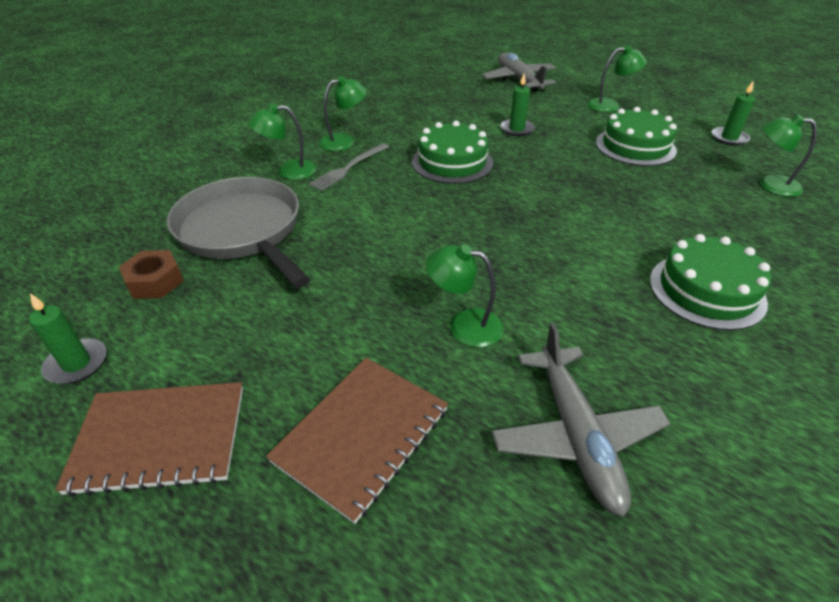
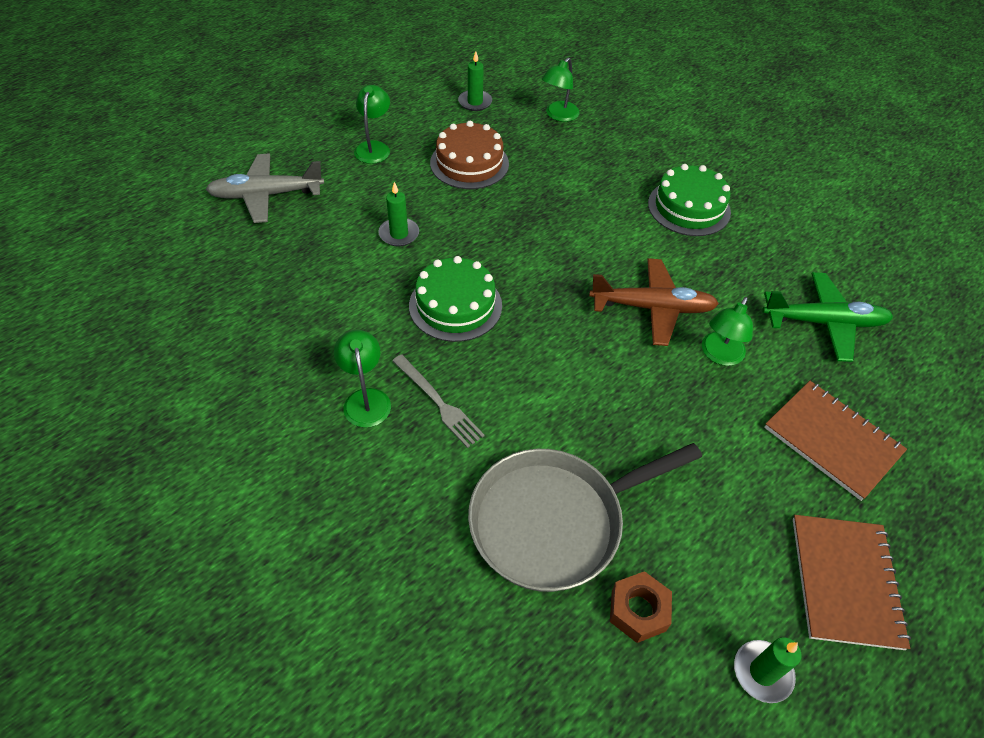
camera: 80 degrees left, 10 degrees up
green lamp [248,104,317,180] -> none
grey plane [492,323,670,517] -> green plane [762,272,893,362]
green cake [596,107,677,166] -> brown cake [430,121,509,189]
none -> brown plane [589,258,719,346]

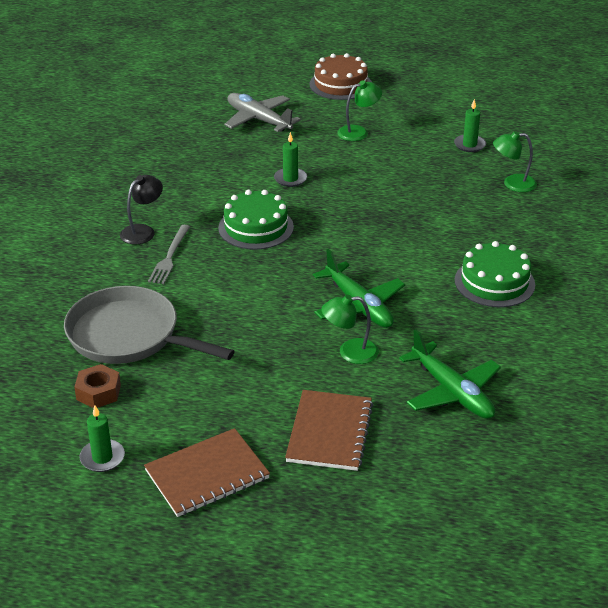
camera: 55 degrees right, 15 degrees down
green lamp [334,330,391,428] -> black lamp [120,175,163,244]
brown cake [430,121,509,189] -> brown cake moved to [309,53,372,100]
brown plane [589,258,719,346] -> green plane [313,249,405,328]

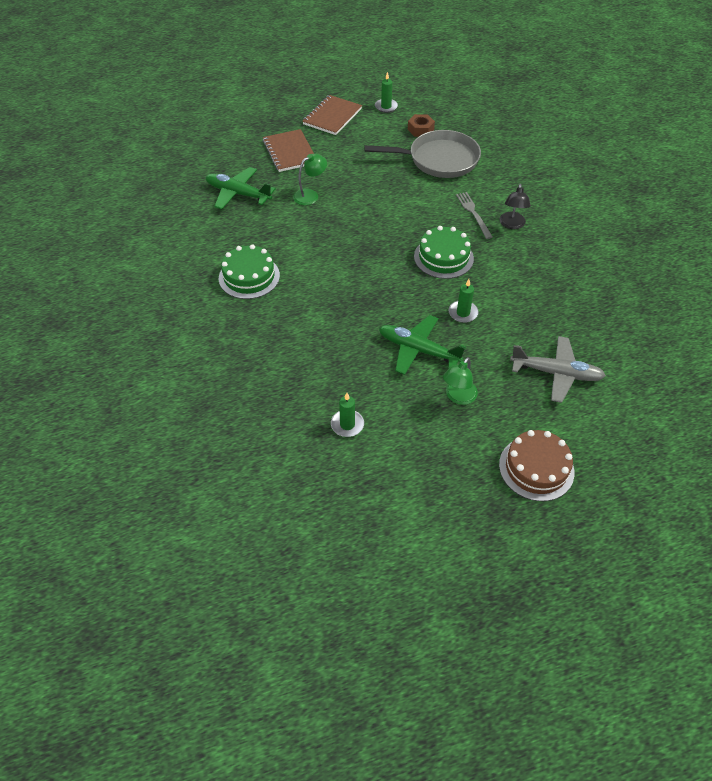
camera: 150 degrees right, 15 degrees up
green plane [313,249,405,328] -> green plane moved to [379,315,466,375]
green lamp [493,131,537,192] -> none

